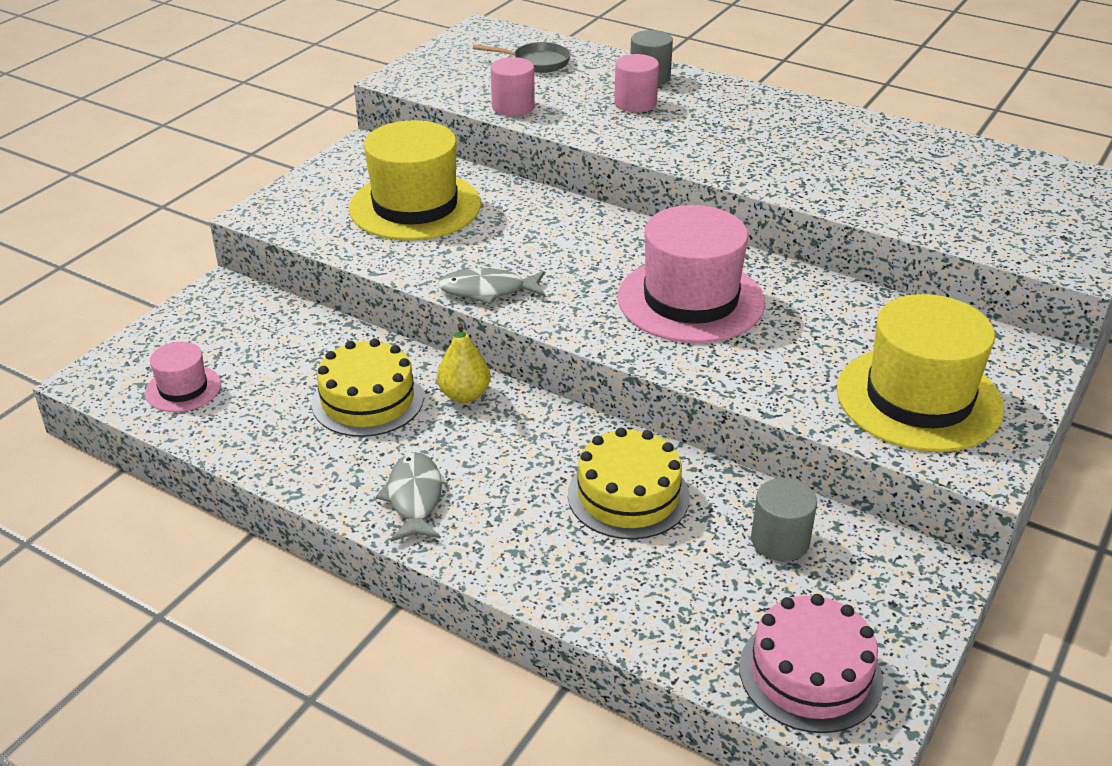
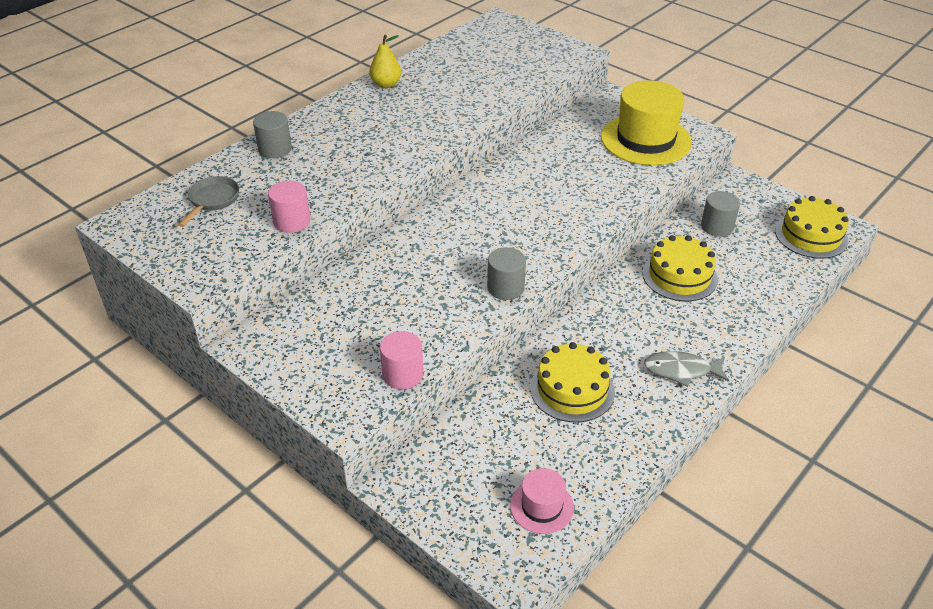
camera: 80 degrees left, 5 degrees up
yellow hat [349,120,481,241] -> none
yellow pear [437,323,491,403] -> yellow pear moved to [369,35,401,88]
grey fish [438,268,545,305] -> grey cylinder [487,247,526,300]
pink cylinder [614,54,659,112] -> pink cylinder moved to [380,331,423,389]
pink hat [617,205,765,343] -> none
pink cake [739,594,883,733] -> yellow cake [775,196,849,259]

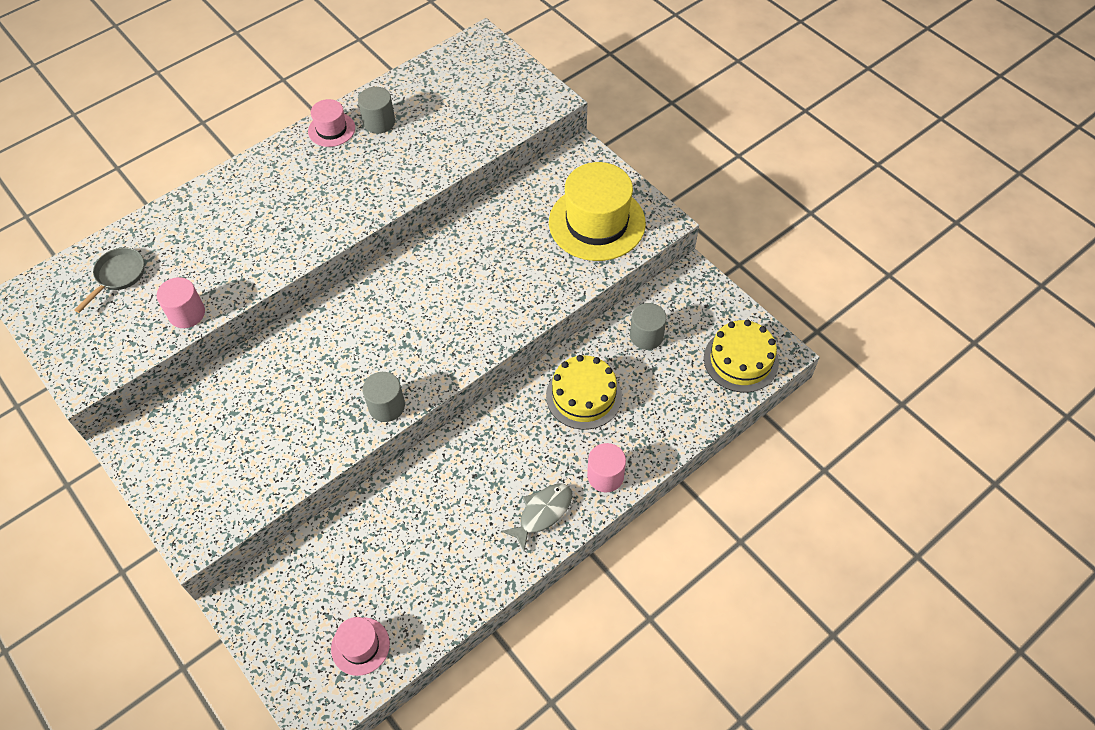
camera: 10 degrees right, 15 degrees up
grey cylinder [253,111,292,158] -> grey cylinder moved to [358,87,395,134]
yellow pear [369,35,401,88] -> pink hat [308,99,355,147]
pink cylinder [380,331,423,389] -> pink cylinder moved to [587,443,626,492]
yellow cake [530,342,615,423] -> none
grey fish [644,351,729,387] -> grey fish turned 120 degrees clockwise [501,484,572,551]

